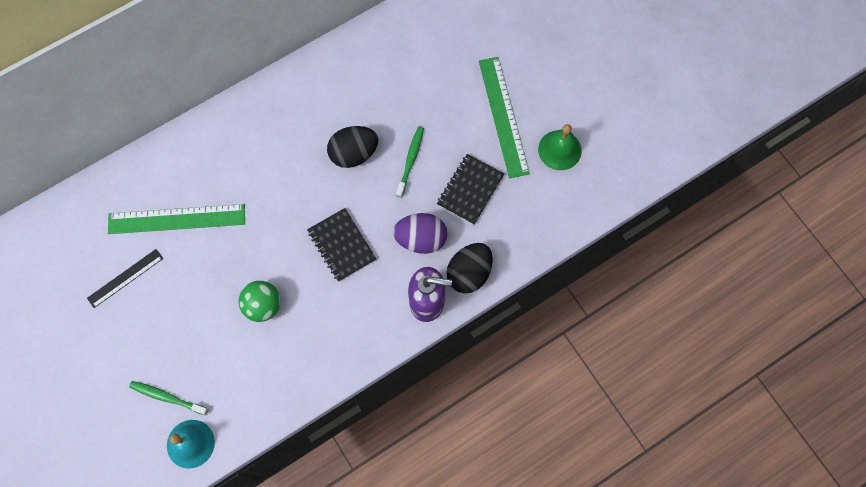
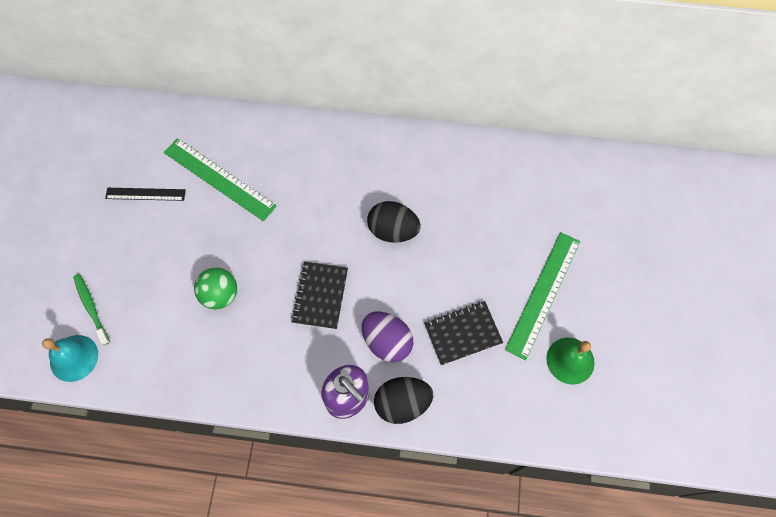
camera: 40 degrees right, 5 degrees down
green toothbrush [396,127,424,198] -> none

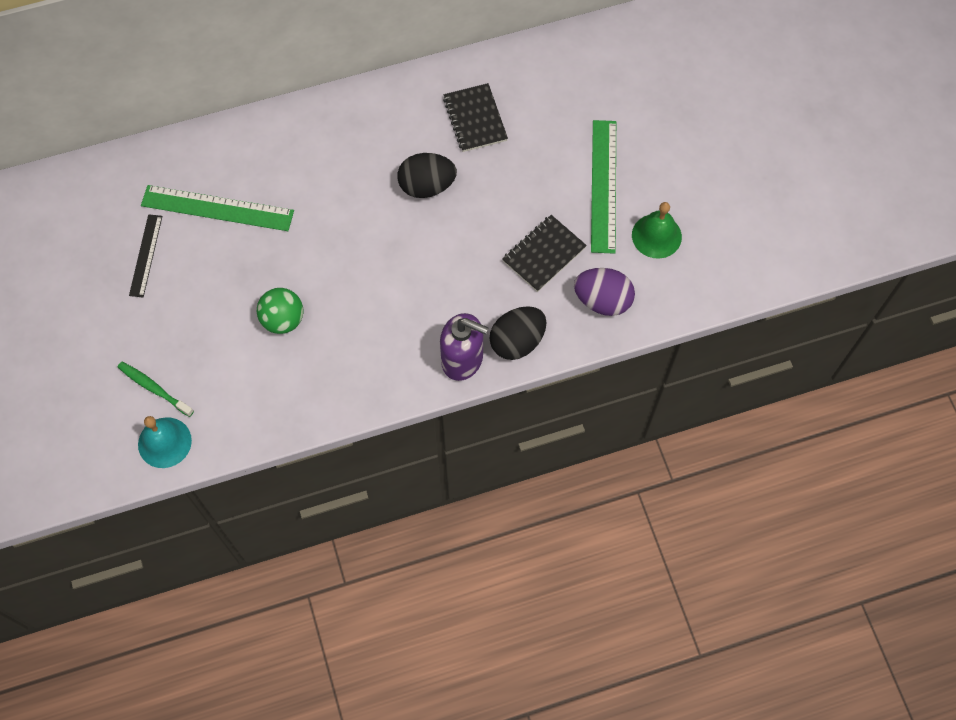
camera: 25 degrees left, 0 degrees up
black ruler [105,188,186,201] -> black ruler turned 60 degrees counterclockwise [129,214,162,297]
black notebook [291,262,348,330] -> black notebook moved to [443,83,508,152]
purple egg [362,312,413,362] -> purple egg moved to [574,268,635,316]

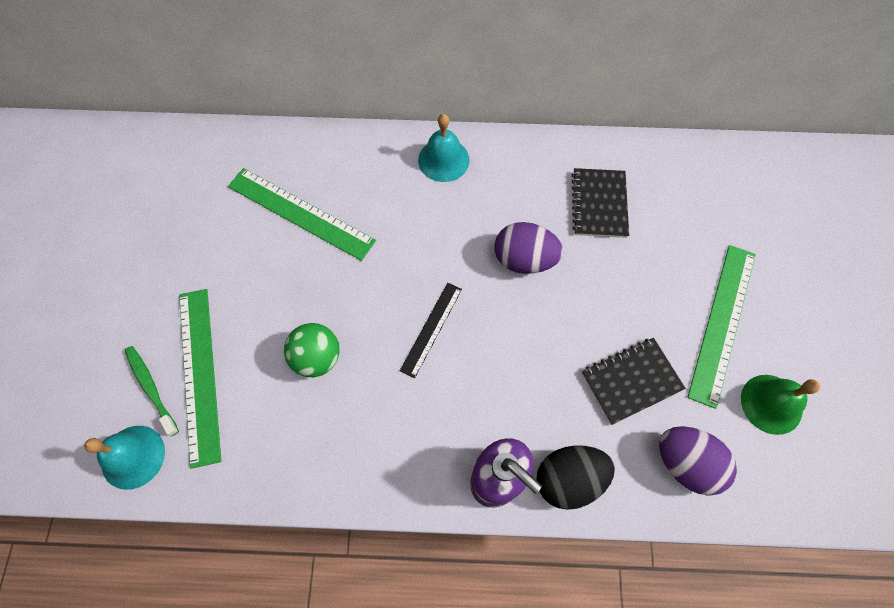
camera: 20 degrees right, 0 degrees up
black ruler [129,214,162,297] -> black ruler moved to [400,283,462,378]
black egg [397,153,457,198] -> purple egg [494,222,563,274]
none -> green ruler [179,289,221,469]
none -> turquoise bell [418,114,470,182]

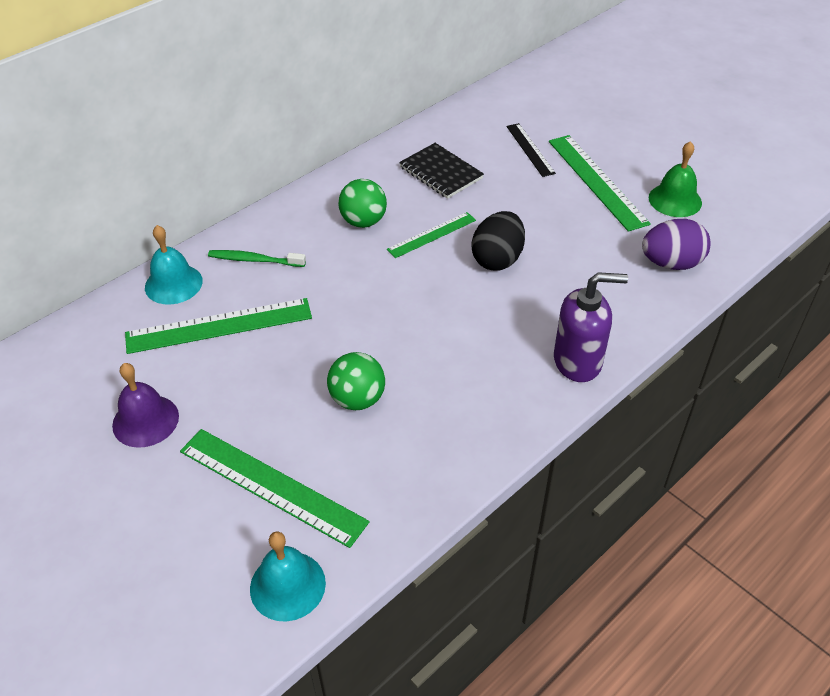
camera: 45 degrees left, 20 degrees down
green toothbrush [125,346,179,436] -> green toothbrush moved to [208,250,306,267]
black ruler [400,283,462,378] -> black ruler moved to [506,123,556,177]
turquoise bell [418,114,470,182] -> turquoise bell moved to [145,225,203,304]
purple egg [494,222,563,274] -> green ruler [387,212,476,258]
black egg [536,445,615,510] -> black egg moved to [472,211,525,270]
black notebook [582,338,686,425] -> none
none -> purple bell [112,363,179,448]
none -> green ball [338,179,387,228]

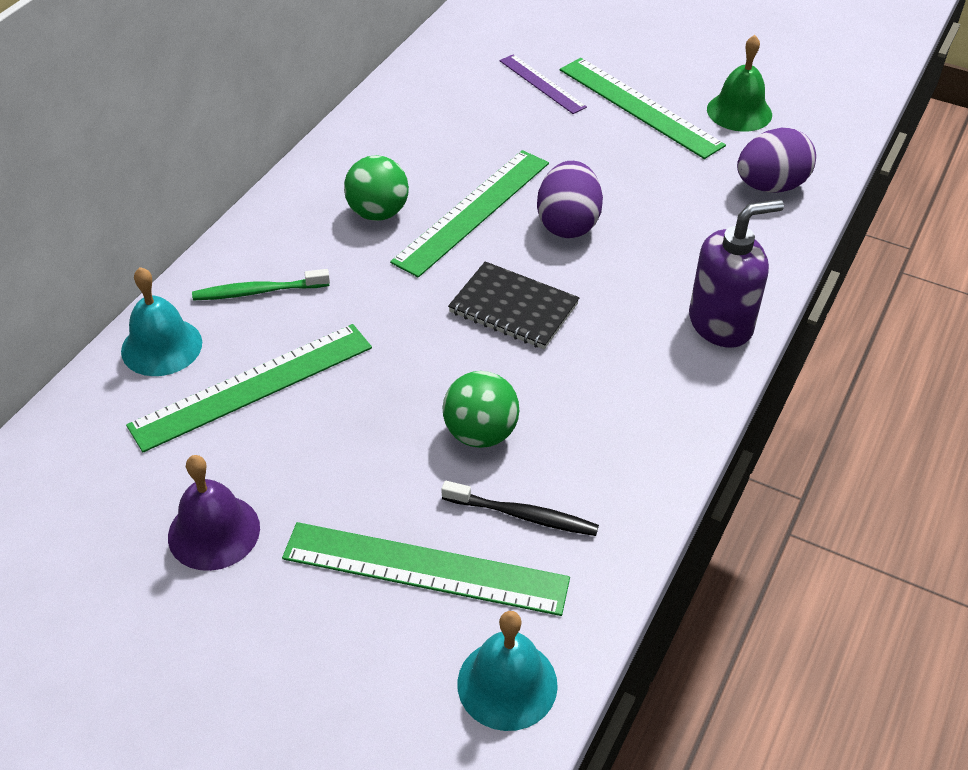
camera: 20 degrees left, 0 degrees up
green ruler [387,212,476,258] -> green ruler [390,150,549,278], size x1.69
black notebook [399,143,484,199] -> black notebook moved to [448,261,579,349]
black egg [472,211,525,270] -> purple egg [537,161,603,238]
black ruler [506,123,556,177] -> purple ruler [499,54,587,114]
none -> black toothbrush [442,481,599,536]

